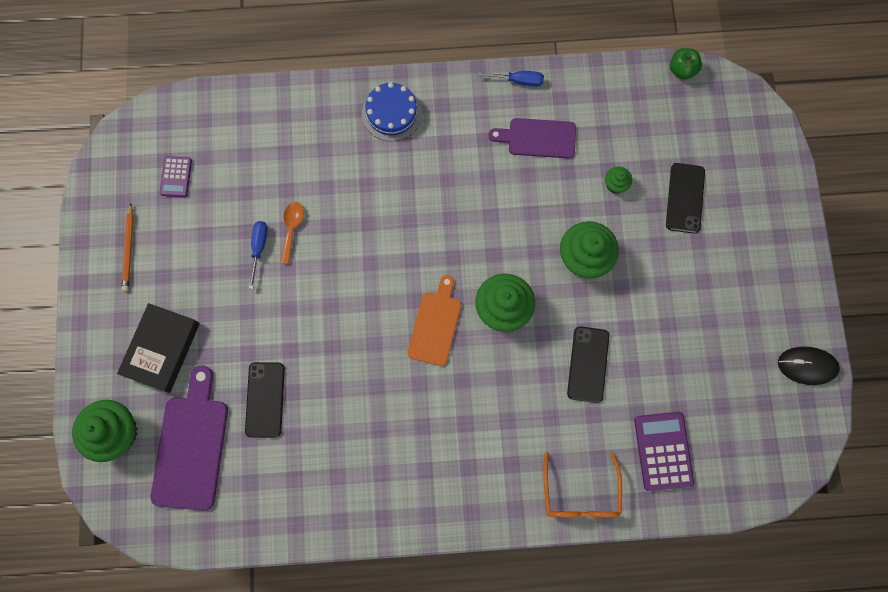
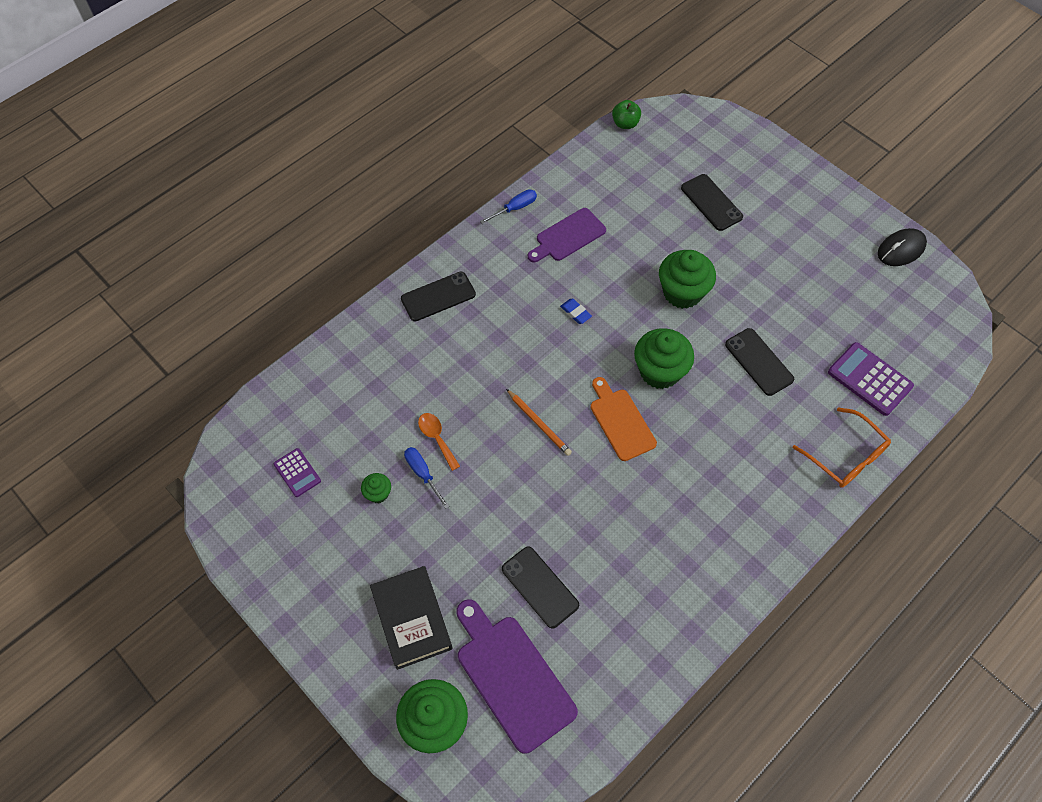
camera: 40 degrees left, 15 degrees down
orange pencil [122,203,134,291] -> orange pencil moved to [506,389,572,456]
blue cake [362,82,422,141] -> black phone [401,272,476,321]
green cupcake [605,166,632,194] -> green cupcake moved to [361,473,391,503]
none -> blue eraser [560,299,592,324]

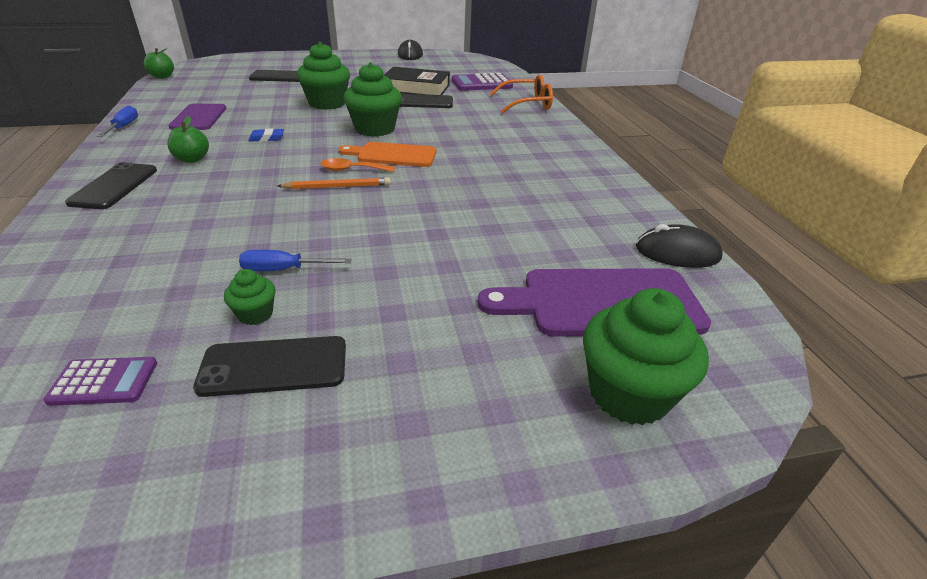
camera: 60 degrees left, 25 degrees down
black book [370,566,453,670] -> black book moved to [384,67,450,95]
orange spoon [418,413,460,471] -> orange spoon moved to [320,158,395,172]
black phone [502,546,579,629] -> black phone moved to [193,336,346,397]
none -> green apple [167,116,209,163]
none -> black mouse [636,224,722,268]

